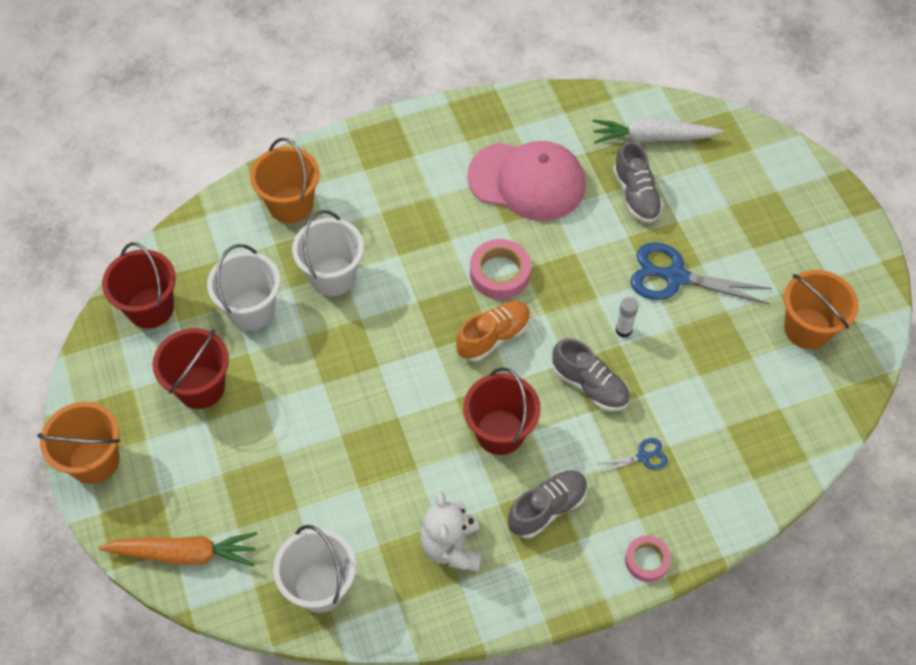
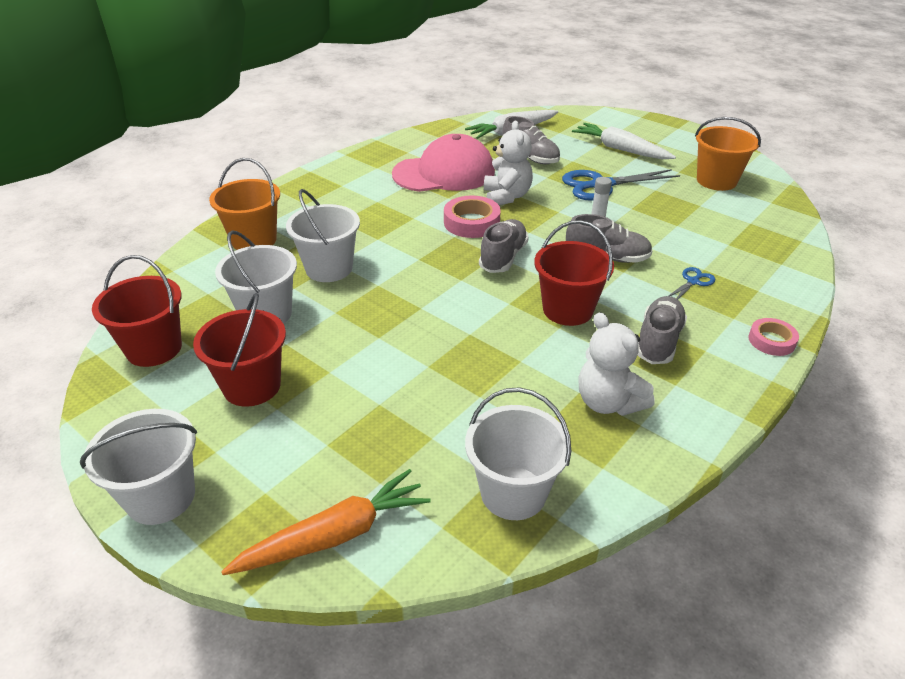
camera: 30 degrees left, 20 degrees down
orange bucket [37,402,120,484] -> white bucket [80,409,197,525]
orange shoe [456,301,531,362] -> grey shoe [479,219,529,273]
none -> white teddy bear [484,121,533,205]
none -> white carrot [572,123,676,159]

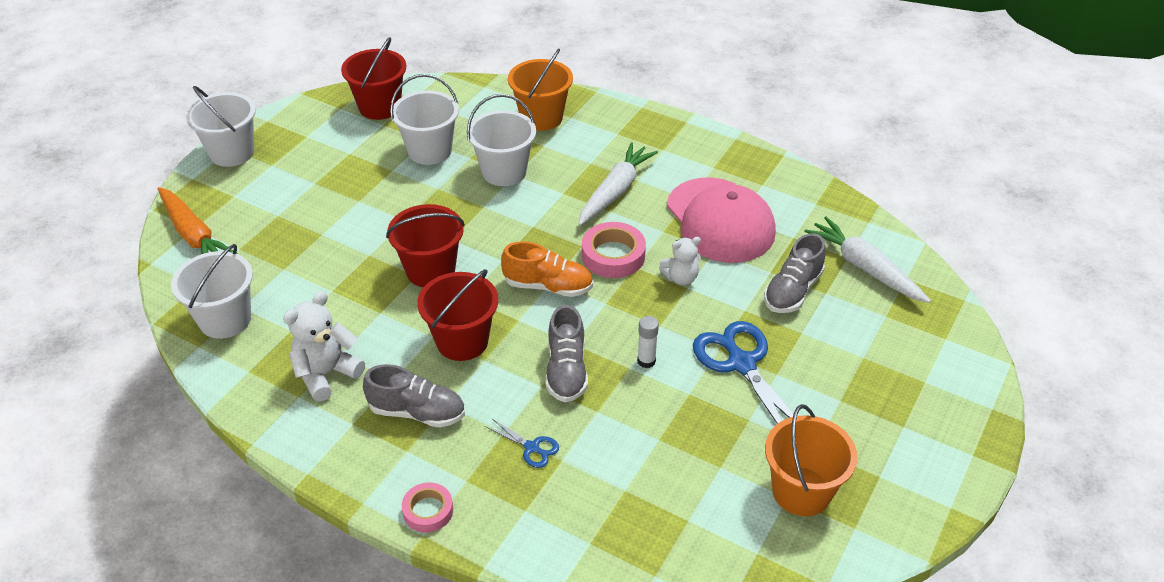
camera: 80 degrees right, 5 degrees up
red bucket [193,293,286,407] -> red bucket moved to [386,204,465,287]
grey shoe [479,219,529,273] -> orange shoe [501,241,593,297]
white teddy bear [484,121,533,205] -> white teddy bear [659,237,701,285], size x0.64
white carrot [572,123,676,159] -> white carrot moved to [579,142,658,226]

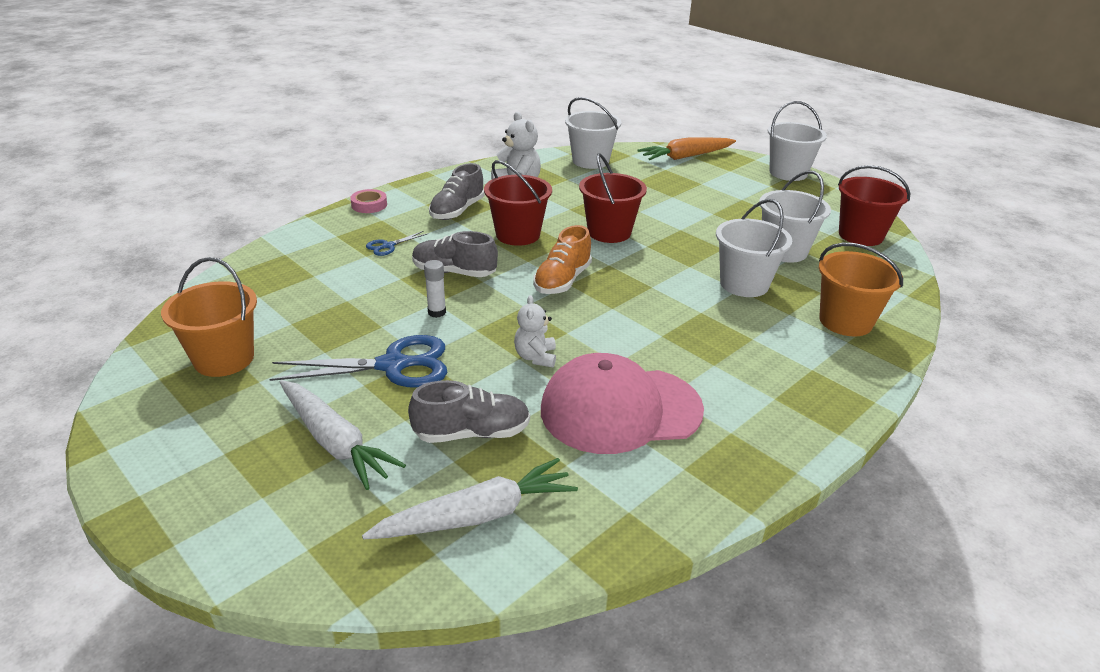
camera: 105 degrees right, 10 degrees down
white carrot [579,142,658,226] -> white carrot moved to [279,380,406,490]
pink tape [582,222,646,278] -> none
grey shoe [764,233,826,313] -> grey shoe turned 120 degrees clockwise [408,380,530,443]

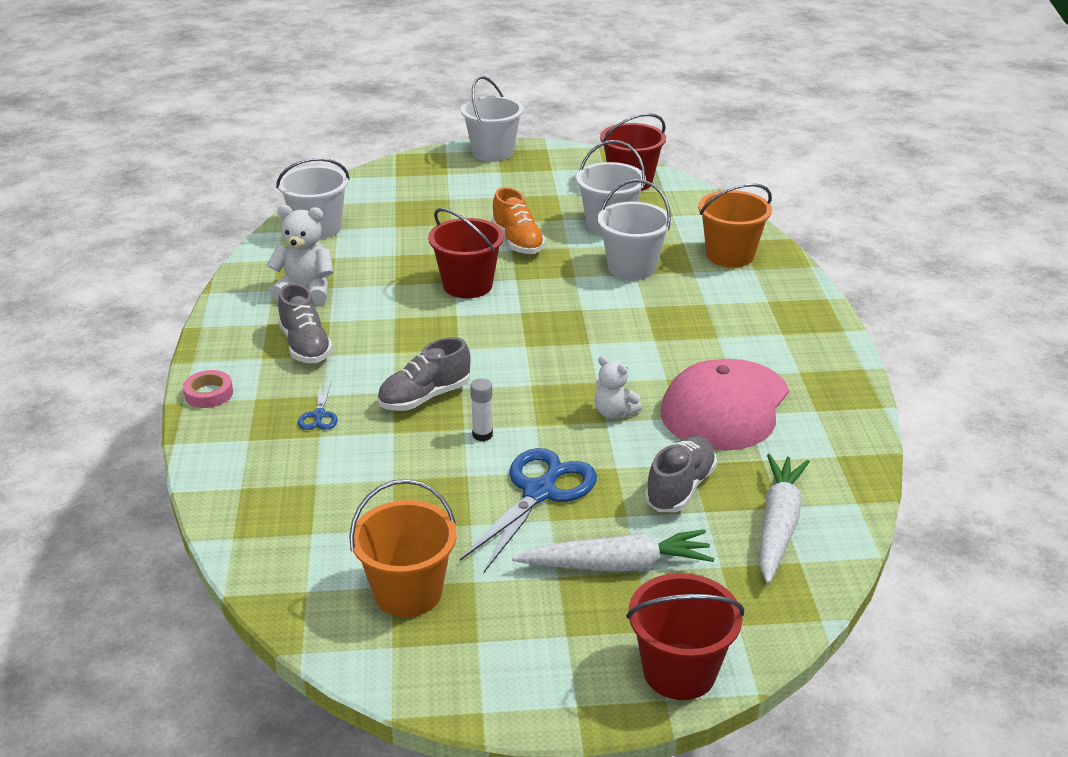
camera: 50 degrees left, 0 degrees up
red bucket [484,160,552,246] -> red bucket moved to [626,573,744,700]
orange shoe [533,225,592,294] -> orange shoe moved to [491,187,546,254]
orange carrot [638,138,736,160] -> none

